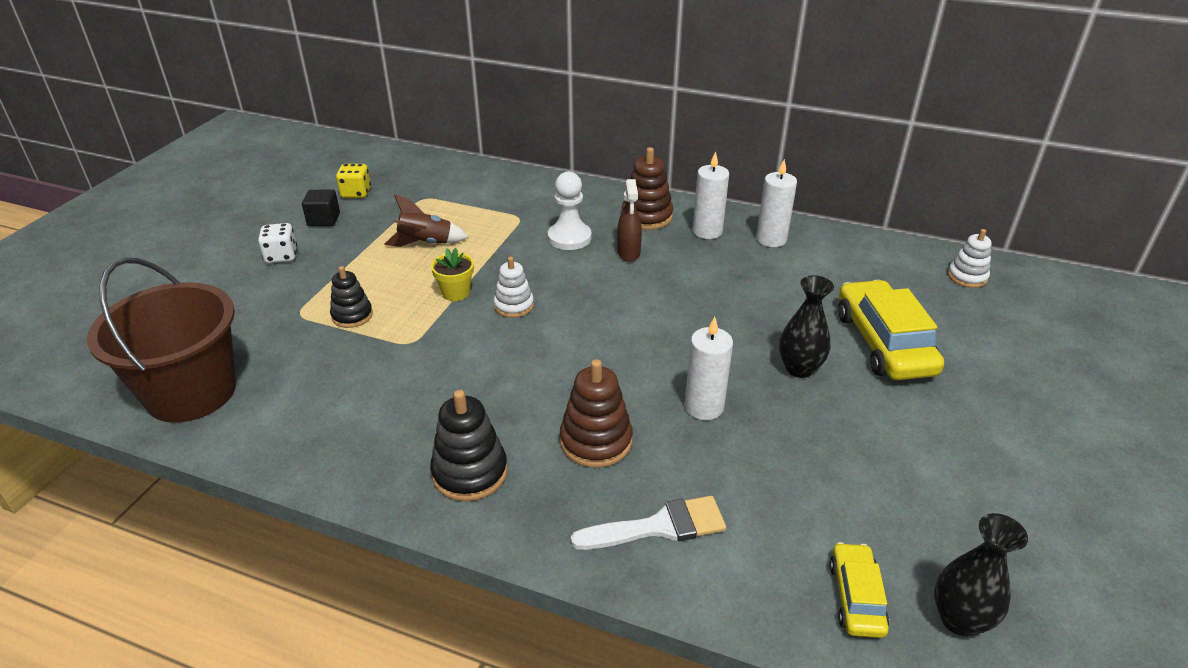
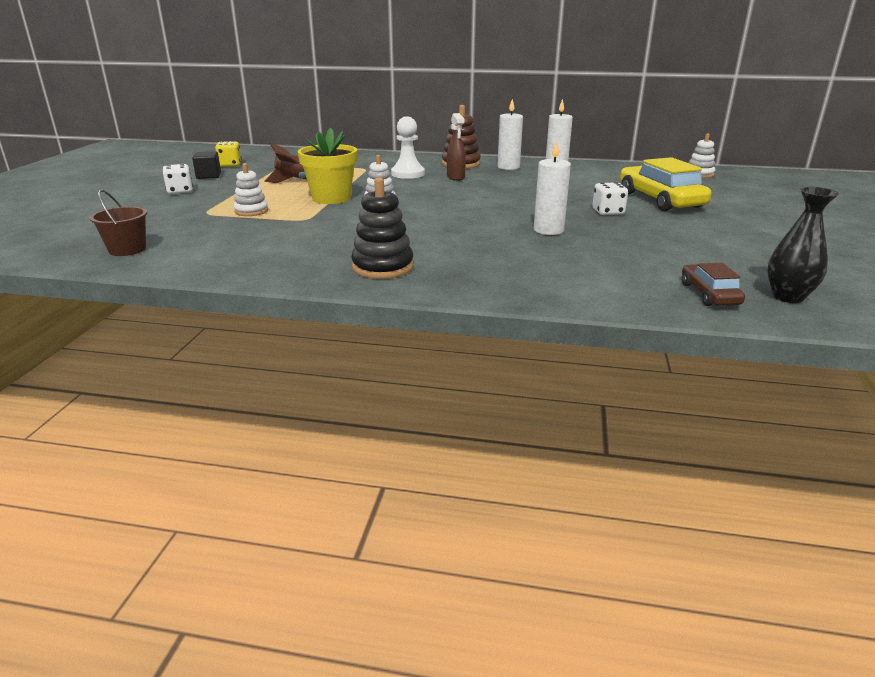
camera: 10 degrees left, 10 degrees down
brown bucket [87,257,236,423] -> brown bucket [90,189,147,256], size x0.48
black stacking toy [330,266,373,328] -> white stacking toy [234,163,268,216]
yellow flower pot [431,248,474,301] -> yellow flower pot [297,128,357,204], size x1.74
brown stacking toy [560,359,633,468] -> none
white brush [571,496,726,550] -> none
black vase [779,275,834,378] -> white dice [592,182,628,215]
yellow car [829,542,889,638] -> brown car [682,263,745,306]

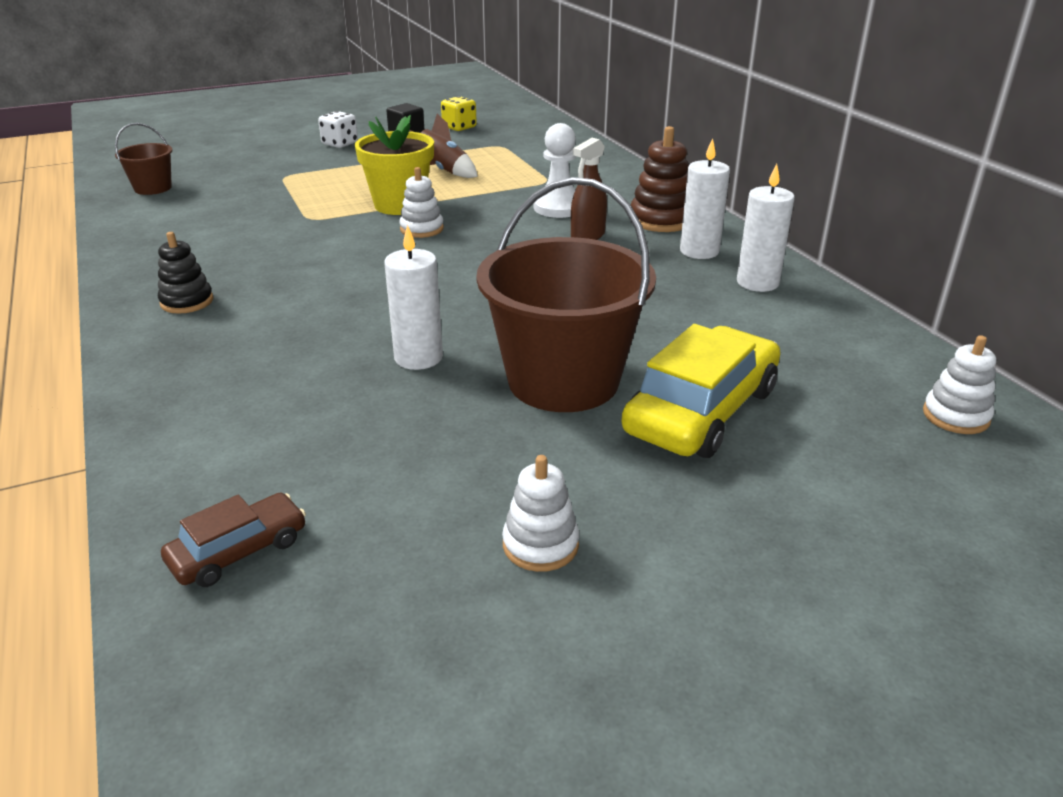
camera: 55 degrees right, 5 degrees up
white stacking toy [234,163,268,216] -> white stacking toy moved to [502,455,579,572]
black stacking toy [351,177,413,279] -> black stacking toy [158,232,214,314], size x0.67
white dice [592,182,628,215] -> brown bucket [476,177,656,412]
black vase [767,187,839,303] -> none

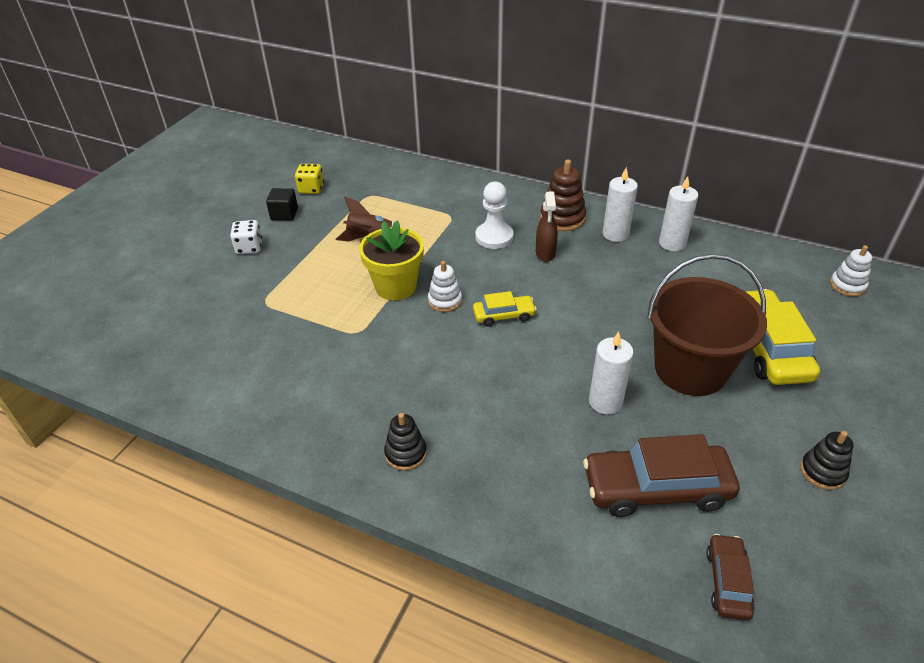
camera: 40 degrees left, 10 degrees up
brown bucket [115,123,173,195] -> none
white stacking toy [502,455,579,572] -> black stacking toy [800,431,853,490]
none -> yellow car [473,291,537,327]
none -> brown car [583,434,740,517]

